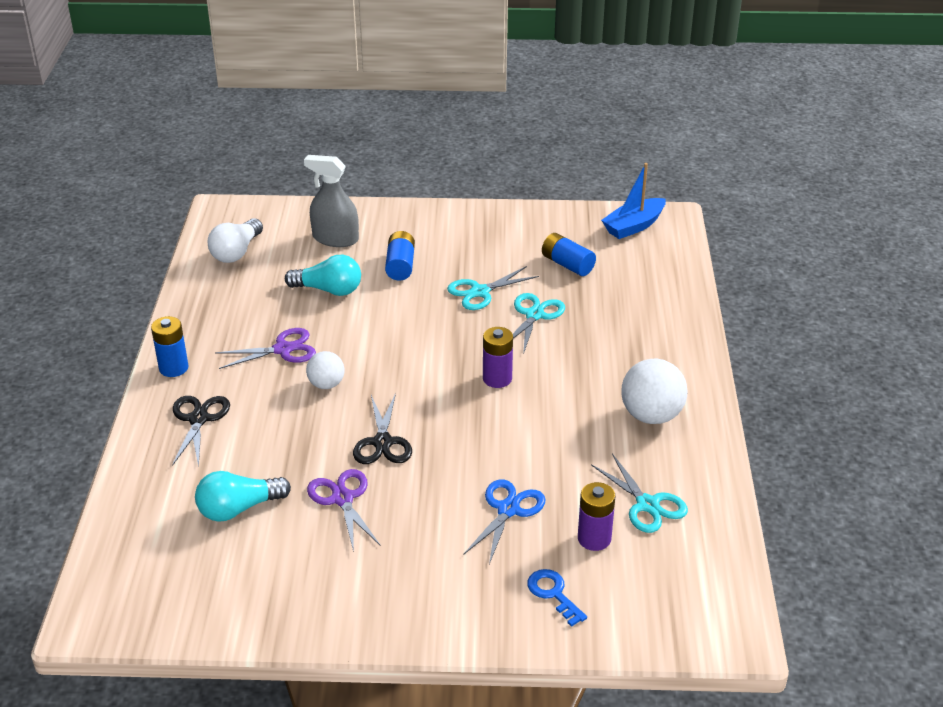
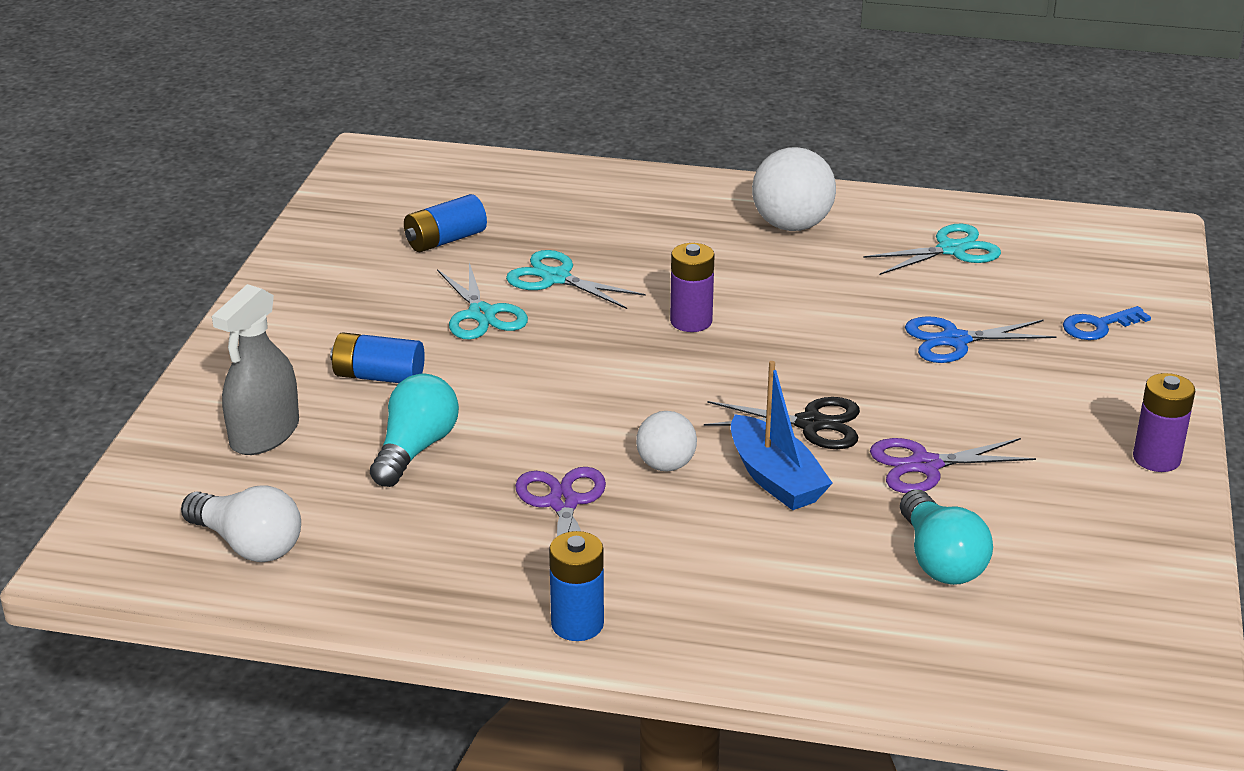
camera: 80 degrees left, 5 degrees down
black scissors [172,396,230,467] -> none
blue scissors [463,479,546,564] -> blue scissors turned 45 degrees counterclockwise [905,316,1057,363]
purple battery [578,482,615,551] -> purple battery moved to [1133,373,1195,472]
blue boat [601,163,666,239] -> blue boat moved to [731,361,833,510]

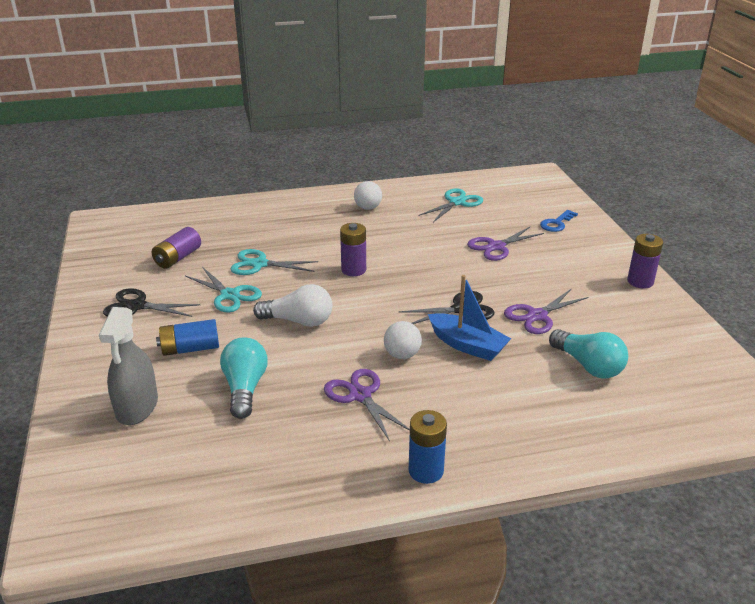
camera: 25 degrees left, 0 degrees up
white light bulb [181,485,301,562] -> white light bulb moved to [253,284,332,327]
blue battery [404,194,487,252] -> purple battery [152,227,201,269]
white ball [752,147,836,231] -> white ball [354,181,382,210], size x0.60
blue scissors [905,316,1057,363] -> purple scissors [467,227,544,261]
none -> black scissors [103,288,200,317]

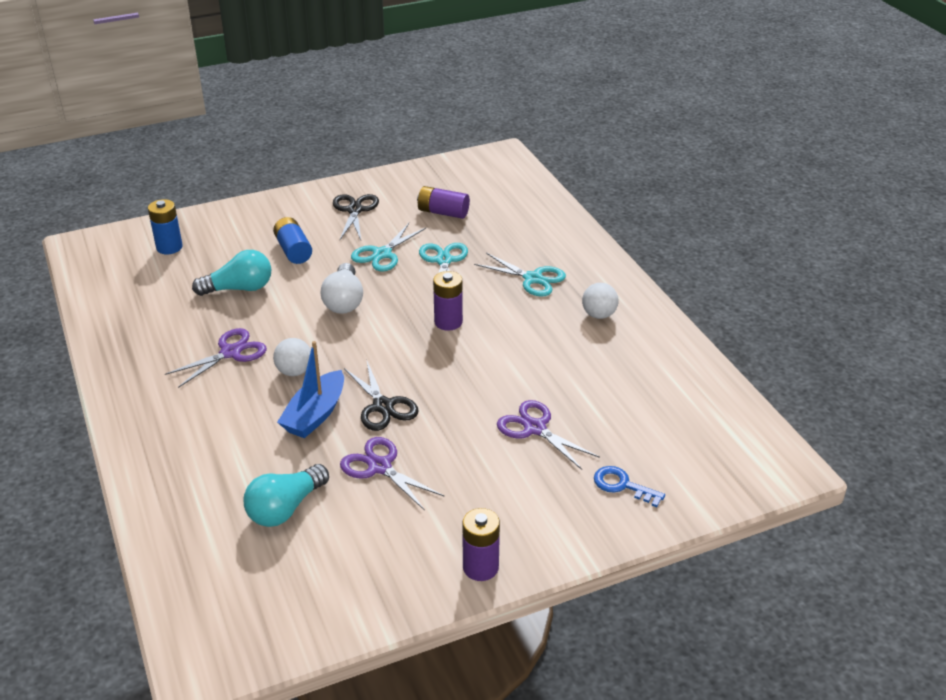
camera: 80 degrees right, 5 degrees up
grey spray bottle [99,307,158,425] -> none
blue battery [409,410,447,484] -> blue battery moved to [148,199,183,254]
turquoise scissors [418,188,483,222] -> turquoise scissors moved to [474,253,566,296]

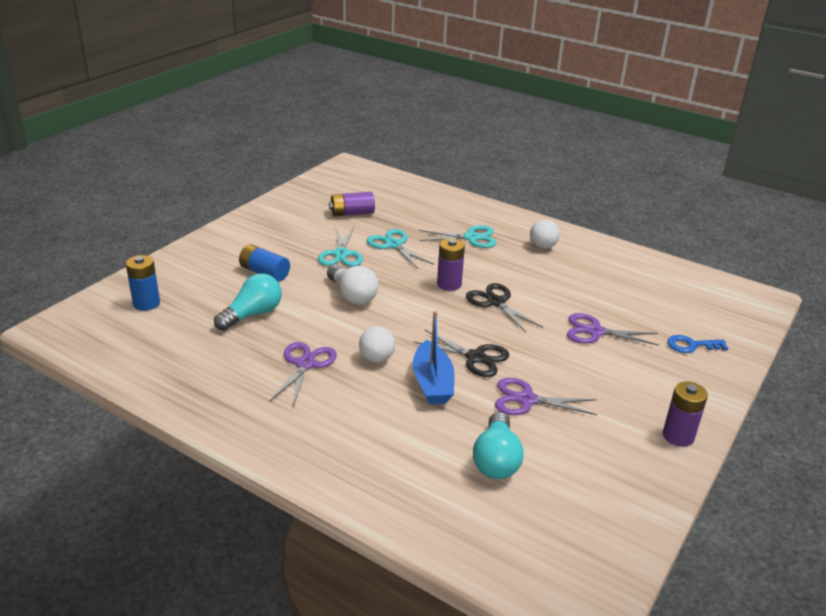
camera: 35 degrees left, 5 degrees down
black scissors [333,194,379,240] -> black scissors moved to [466,283,543,333]

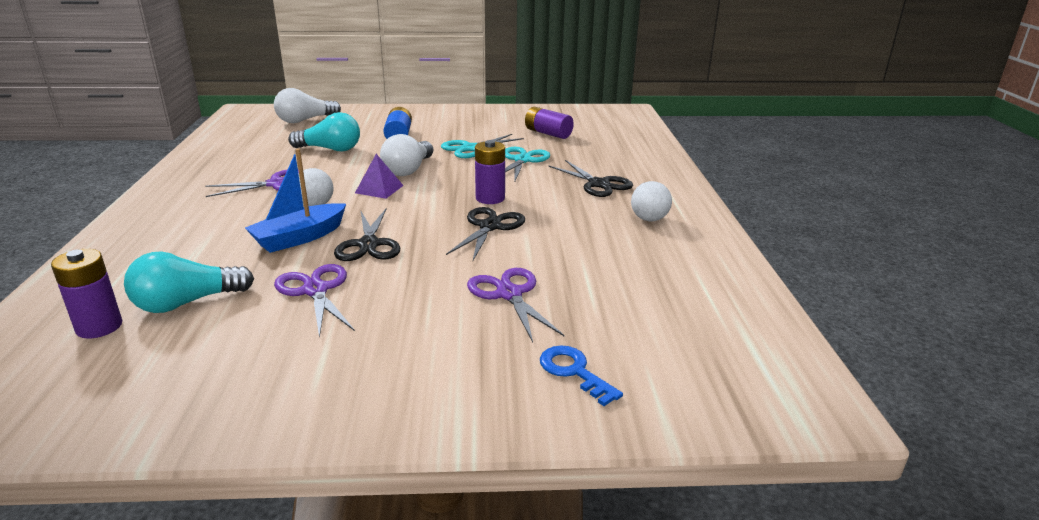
camera: 55 degrees right, 5 degrees down
blue battery [126,255,160,311] -> white light bulb [274,88,341,123]
turquoise scissors [419,225,496,248] -> black scissors [548,160,633,197]
purple battery [663,381,708,447] -> purple battery moved to [51,249,122,339]
none -> purple pyramid [355,154,404,199]

